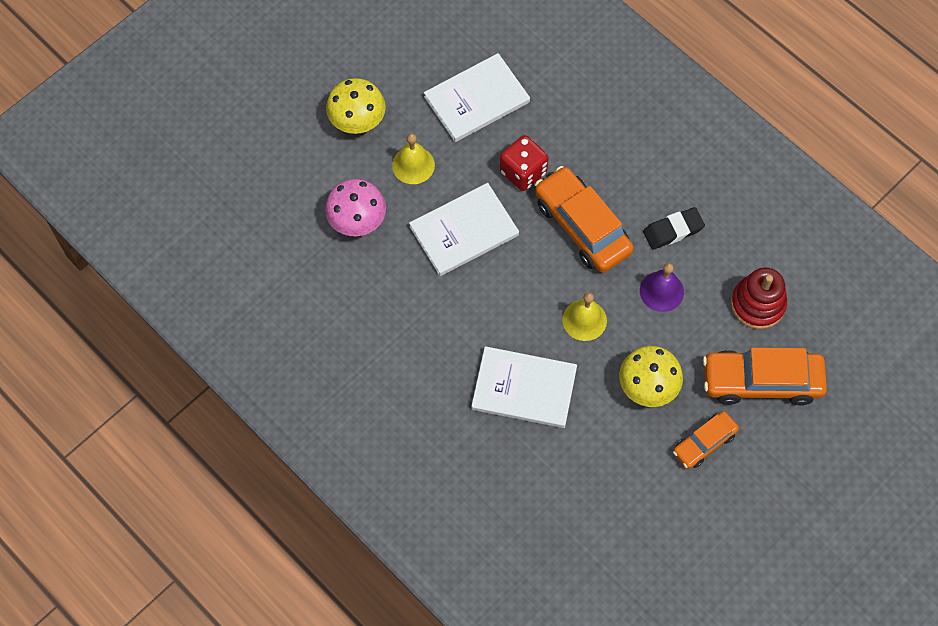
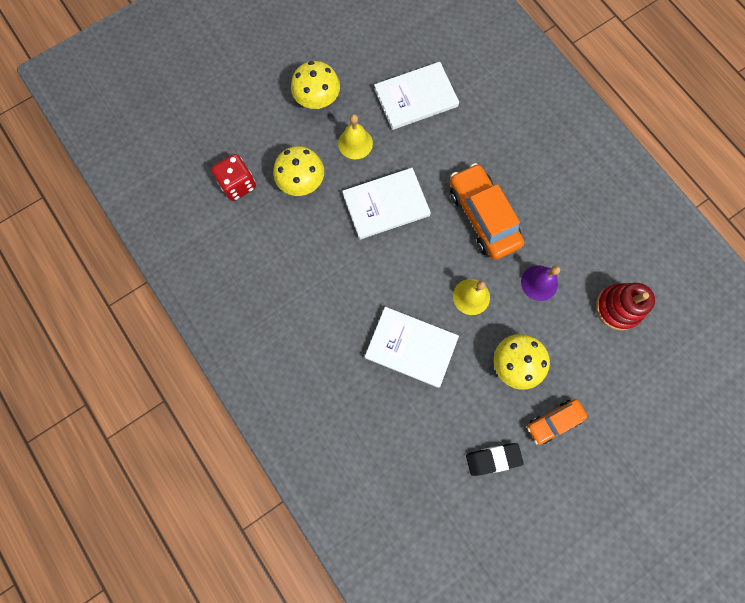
camera: 10 degrees right, 10 degrees up
pink mushroom [325,179,386,236] -> yellow mushroom [273,146,324,196]
red dice [500,135,549,191] -> red dice moved to [211,154,256,201]
black eraser [643,207,705,250] -> black eraser moved to [466,443,524,476]
orange car [703,348,827,406] -> none

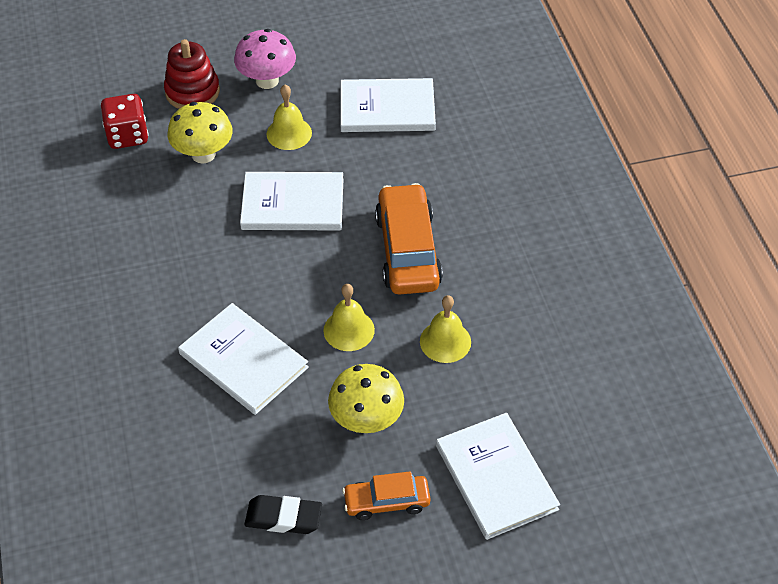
camera: 20 degrees right, 25 degrees down
yellow mushroom [291,61,340,109] -> pink mushroom [234,29,296,89]
purple bell [521,265,560,301] -> yellow bell [420,295,471,363]
red stacking toy [596,283,655,330] -> red stacking toy moved to [164,39,220,109]
none -> white book [436,413,560,540]

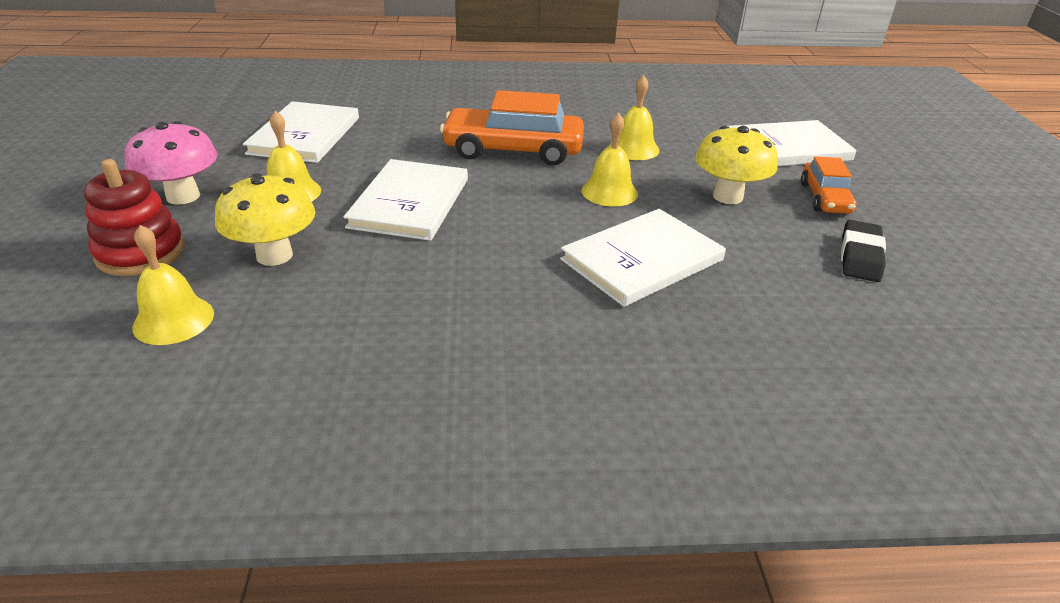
camera: 80 degrees left, 15 degrees down
red dice [101,94,148,149] -> yellow bell [132,225,214,345]

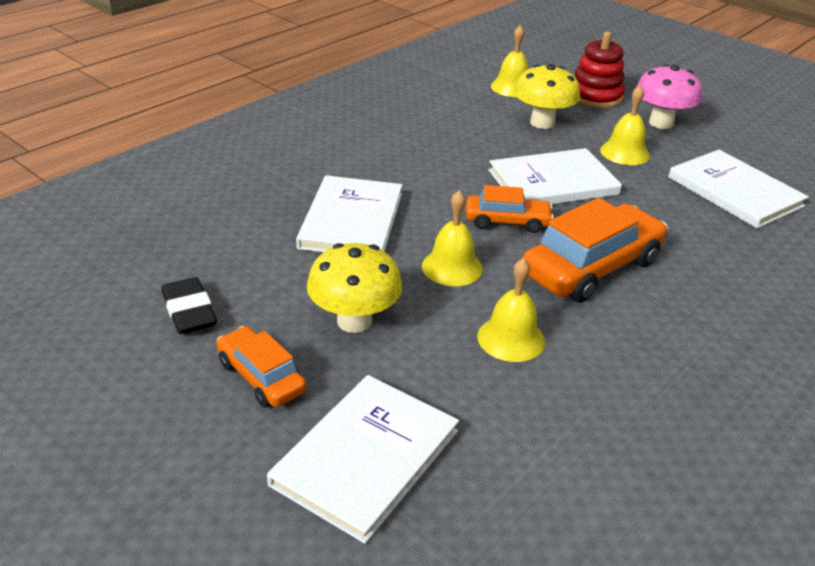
camera: 135 degrees right, 0 degrees up
white book [343,159,468,241] -> white book turned 75 degrees counterclockwise [489,148,622,204]
none -> orange car [466,185,554,233]

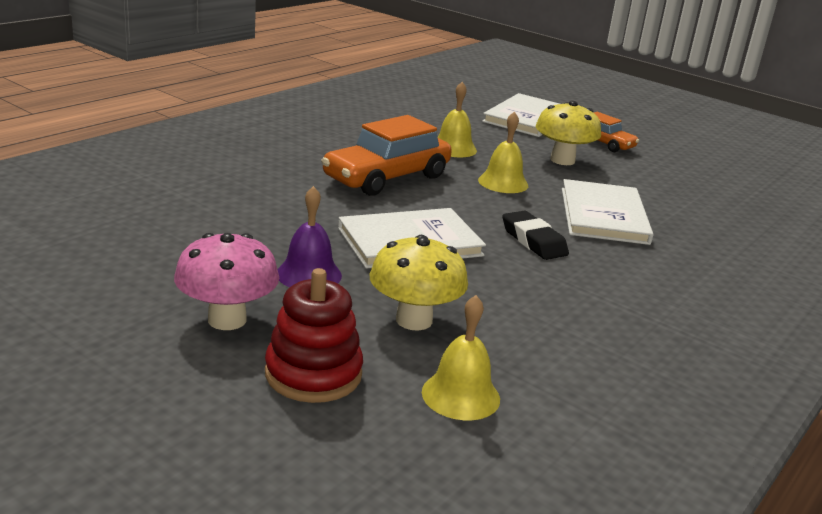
camera: 175 degrees right, 10 degrees down
black eraser [161,277,217,334] -> black eraser moved to [503,211,569,260]
orange car [466,185,554,233] -> none
yellow bell [600,85,650,165] -> purple bell [277,186,342,287]
white book [668,150,809,229] -> none

